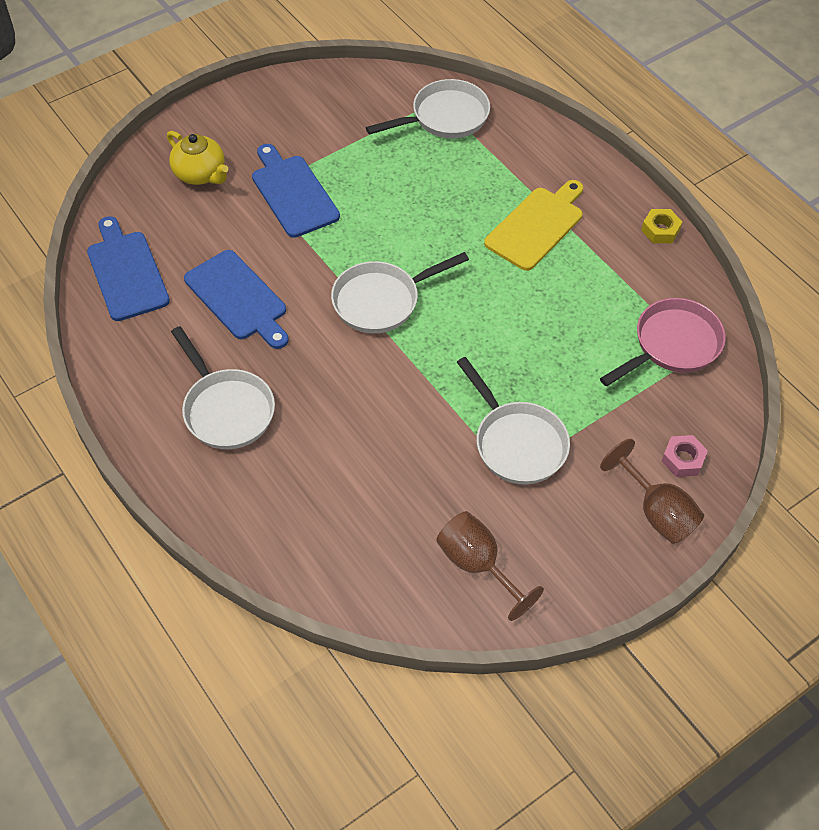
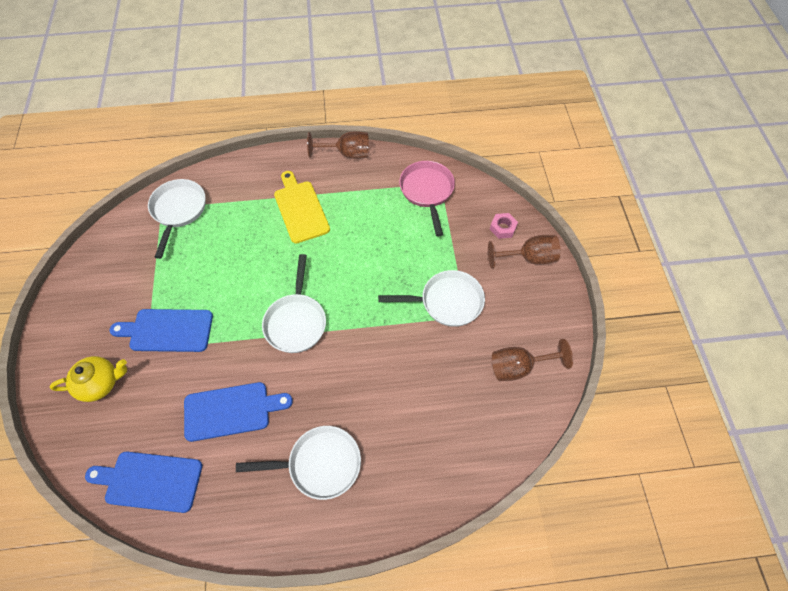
camera: 60 degrees left, 5 degrees up
yellow nut [641,209,682,243] -> brown goblet [307,131,369,159]

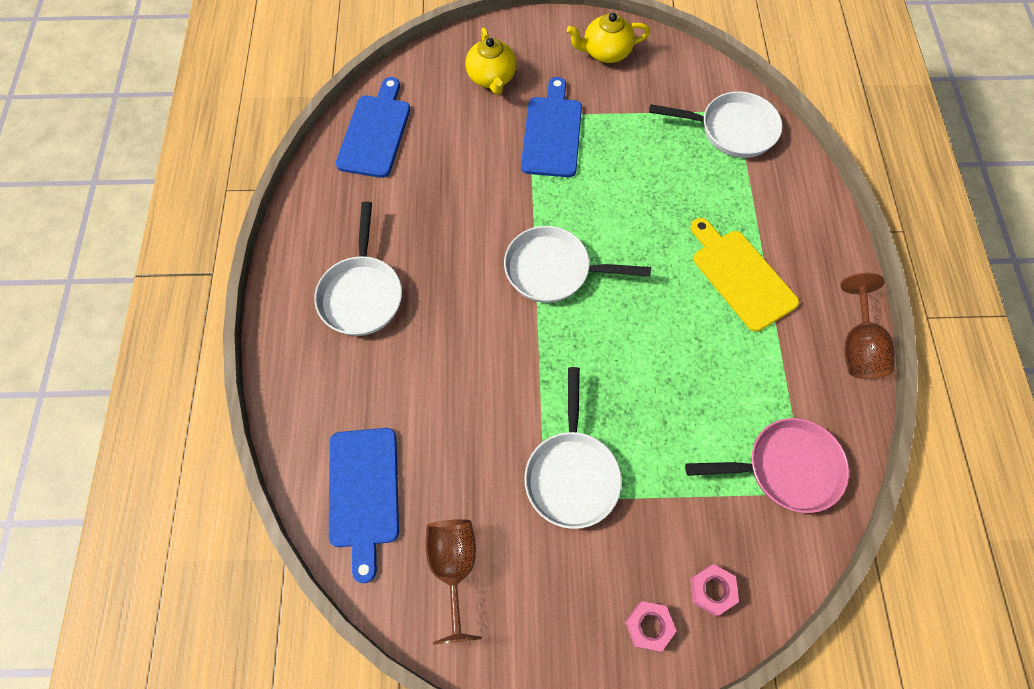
camera: 95 degrees right, 5 degrees up
blue cutting board [184,382,293,442] -> blue cutting board moved to [329,428,399,583]
yellow cutting board [274,171,330,243] -> yellow cutting board turned 105 degrees counterclockwise [690,218,799,332]
brown goblet [488,235,560,269] -> pink nut [625,601,677,652]
none -> yellow teapot [567,13,650,63]

